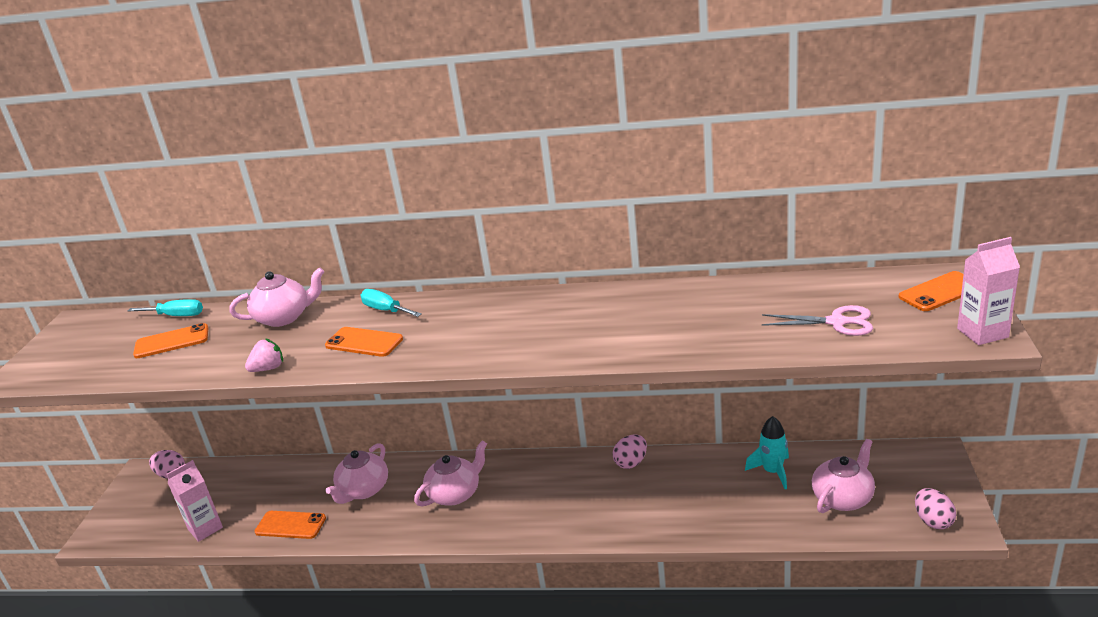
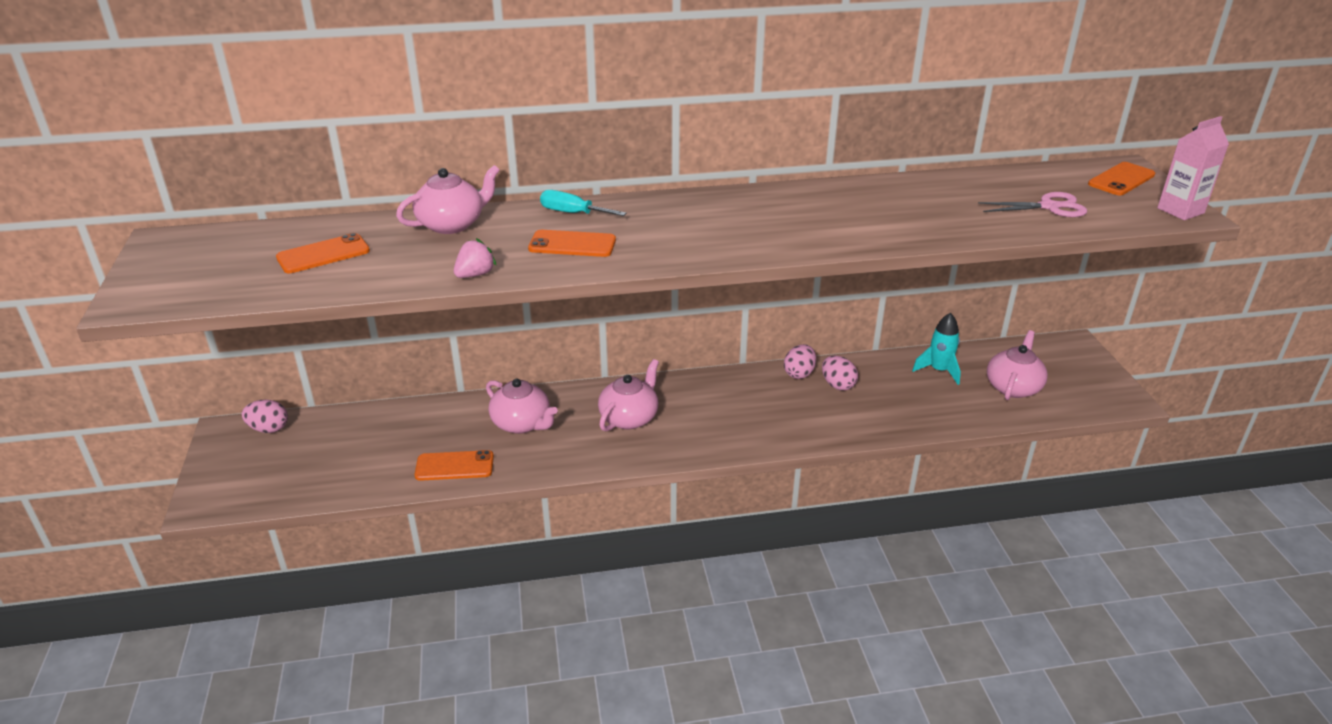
camera: 20 degrees left, 5 degrees up
turquoise screwdriver [128,299,203,316] -> none
pink carton [166,460,223,542] -> none
pink teapot [325,443,388,504] -> pink teapot turned 60 degrees counterclockwise [486,379,558,434]
pink egg [915,488,956,529] -> pink egg moved to [822,355,858,391]

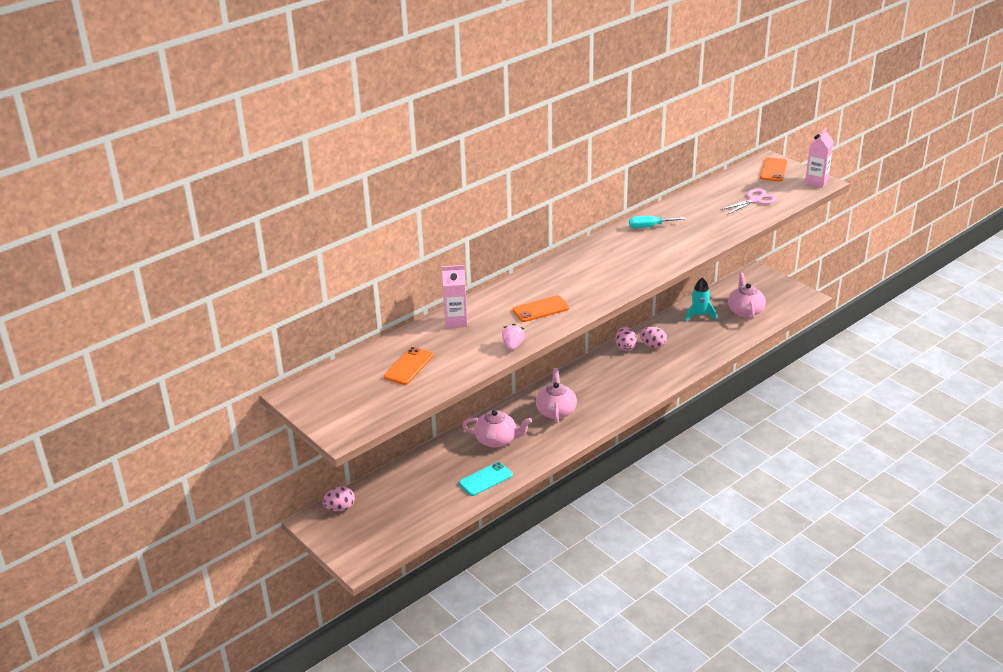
camera: 30 degrees left, 0 degrees up
pink teapot [396,165,500,234] -> pink carton [442,265,468,328]
orange phone [415,450,494,481] -> turquoise phone [459,462,513,496]
turquoise screwdriver [540,190,626,216] -> turquoise screwdriver moved to [629,216,685,228]

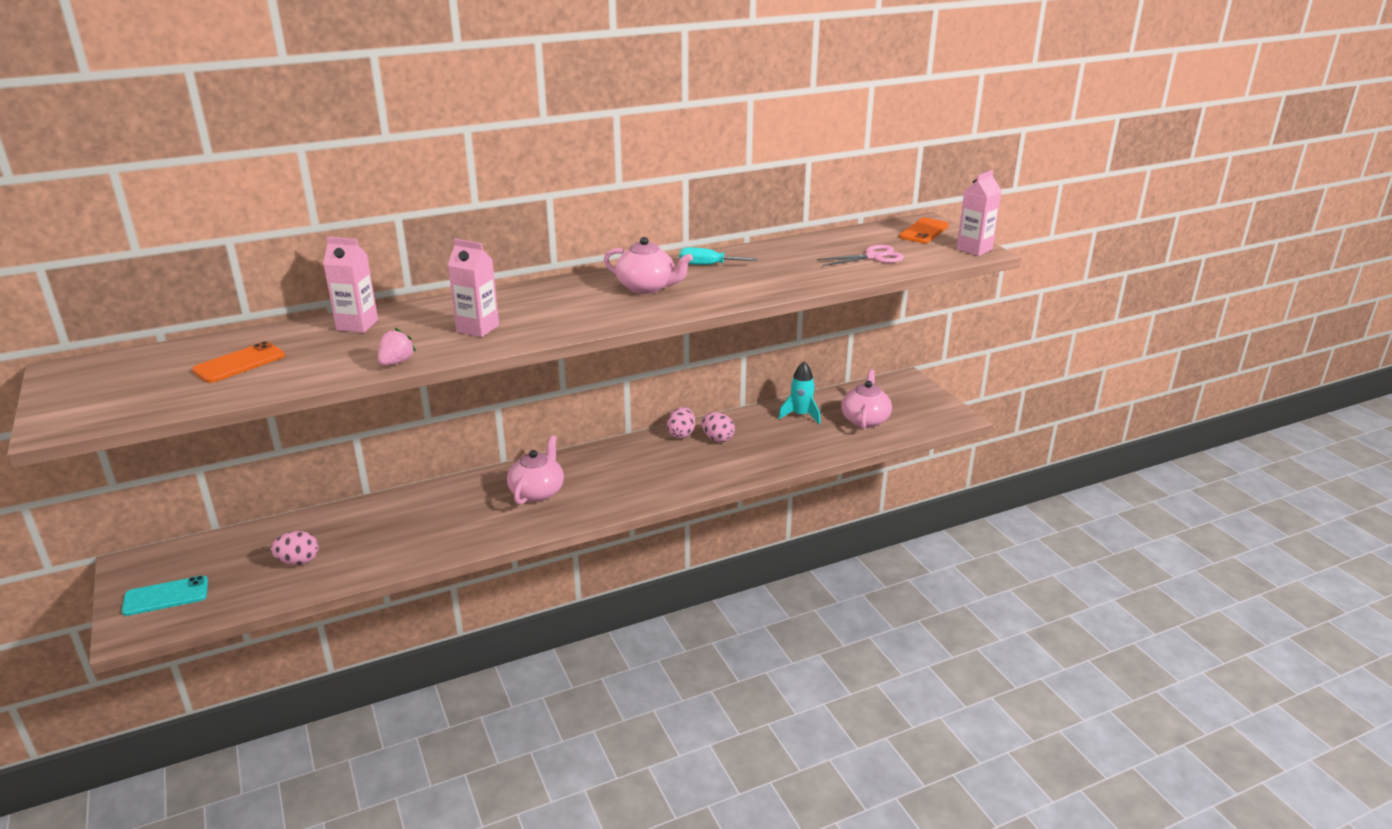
camera: 15 degrees right, 5 degrees down
pink egg [322,486,355,511] -> pink egg moved to [271,531,318,565]
turquoise phone [459,462,513,496] -> turquoise phone moved to [122,575,208,616]
pink teapot [462,410,532,447] -> pink teapot moved to [604,237,693,294]
orange phone [513,295,569,322] -> pink carton [448,239,499,337]

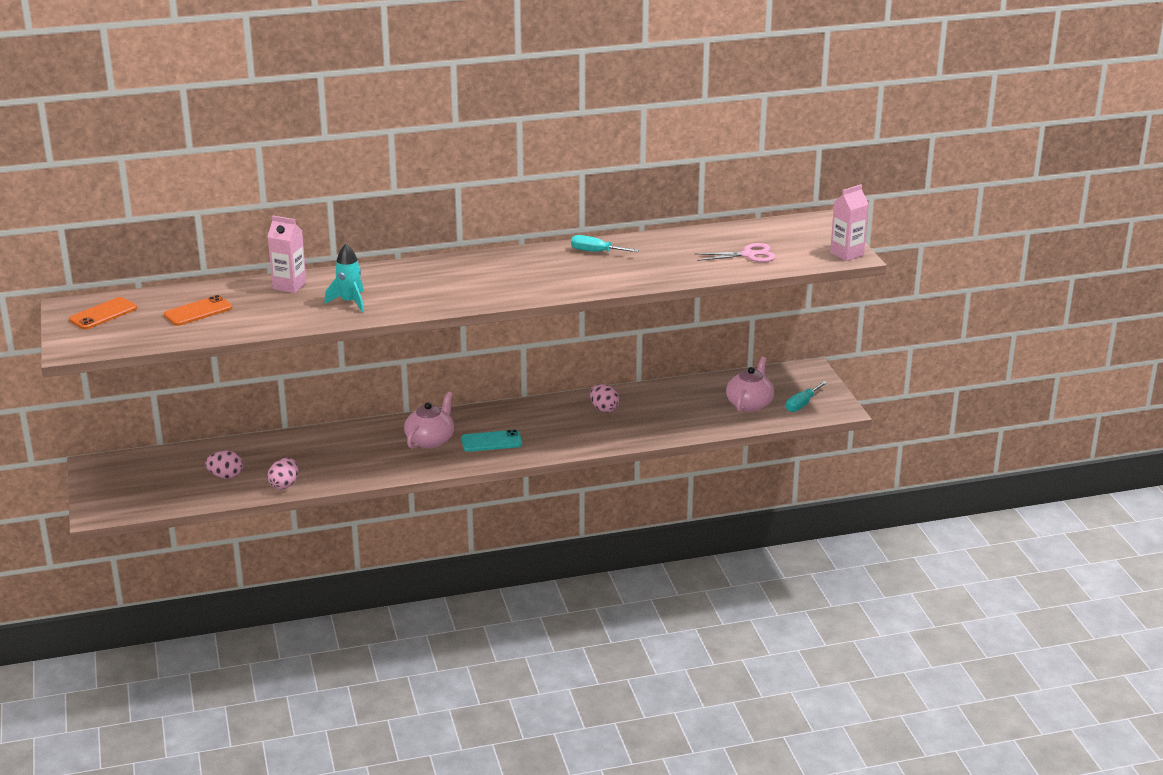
camera: 10 degrees right, 0 degrees up
turquoise phone [122,575,208,616] -> turquoise phone moved to [461,430,522,452]
pink strawberry [378,328,416,366] -> none
pink carton [448,239,499,337] -> none
pink teapot [604,237,693,294] -> none
pink egg [667,407,695,439] -> pink egg moved to [267,458,298,489]
turquoise rocket [778,361,821,424] -> turquoise rocket moved to [324,244,364,312]
orange phone [899,218,949,243] -> orange phone moved to [69,297,137,330]
none -> turquoise screwdriver [786,381,828,412]

